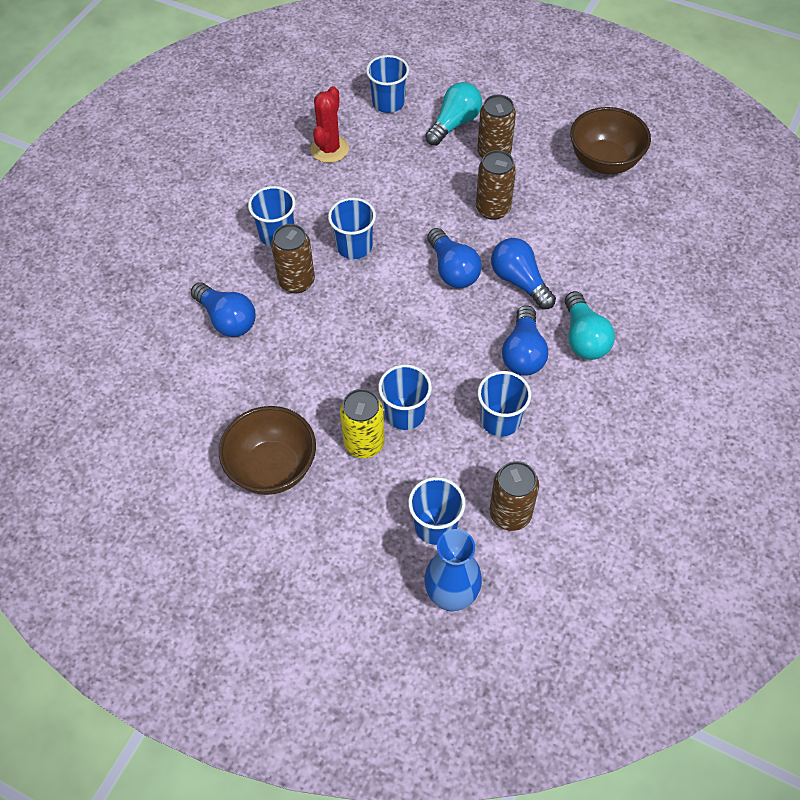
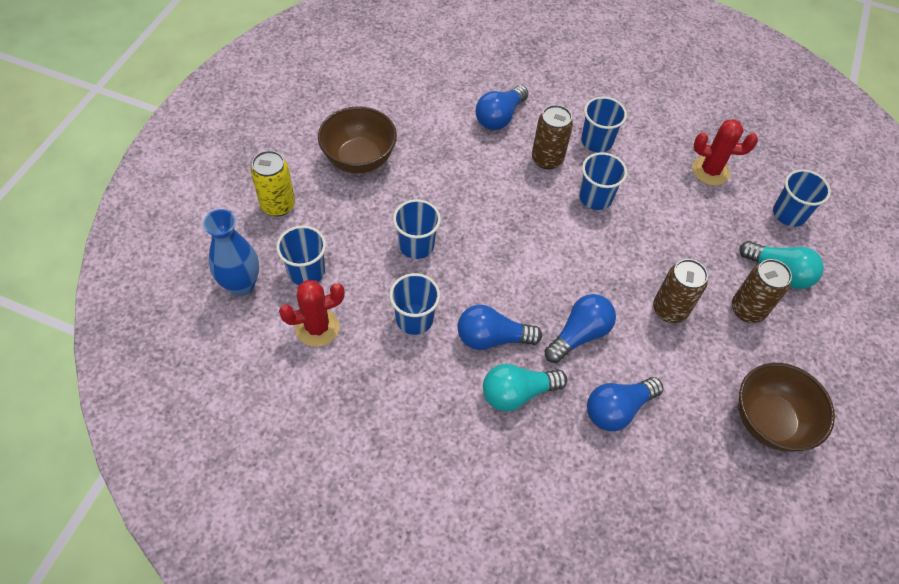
camera: 80 degrees right, 0 degrees up
yellow can [340,389,385,458] -> yellow can moved to [251,150,295,217]
blue light bulb [427,228,482,288] -> blue light bulb moved to [587,377,663,431]
brown can [490,461,539,531] -> red cactus [279,280,345,347]

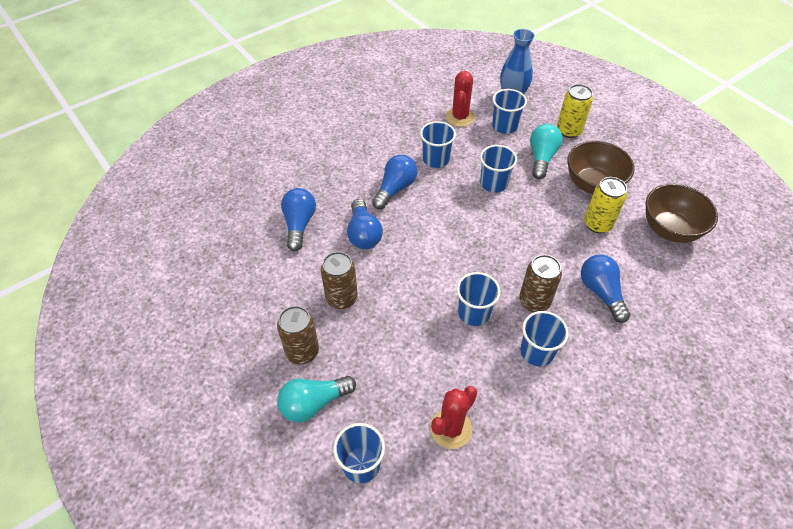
camera: 125 degrees right, 5 degrees down
turquoise light bulb [483,364,567,412] -> turquoise light bulb moved to [530,124,563,179]
brown bowl [739,363,835,452] -> brown bowl moved to [646,184,718,243]
none -> yellow can [584,177,627,233]

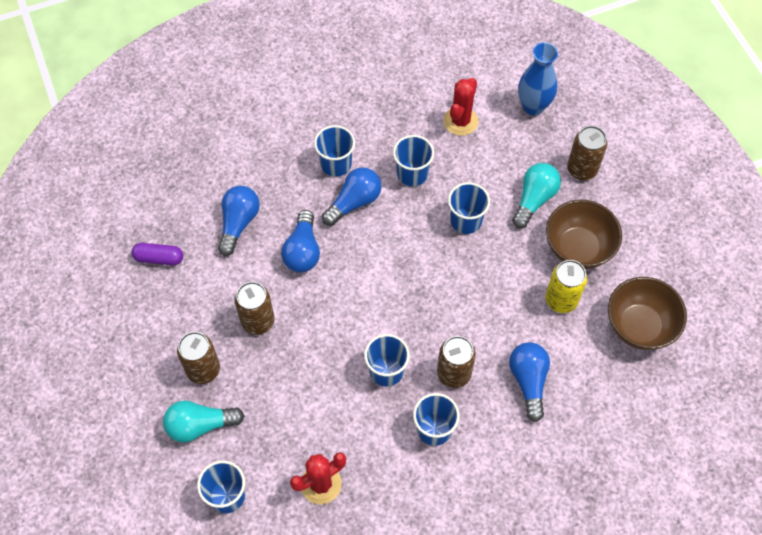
camera: 15 degrees right, 10 degrees up
blue cup [492,89,527,134] -> blue cup moved to [314,125,355,177]
yellow can [557,84,593,138] -> brown can [567,126,607,180]
none -> purple capsule [132,243,183,265]

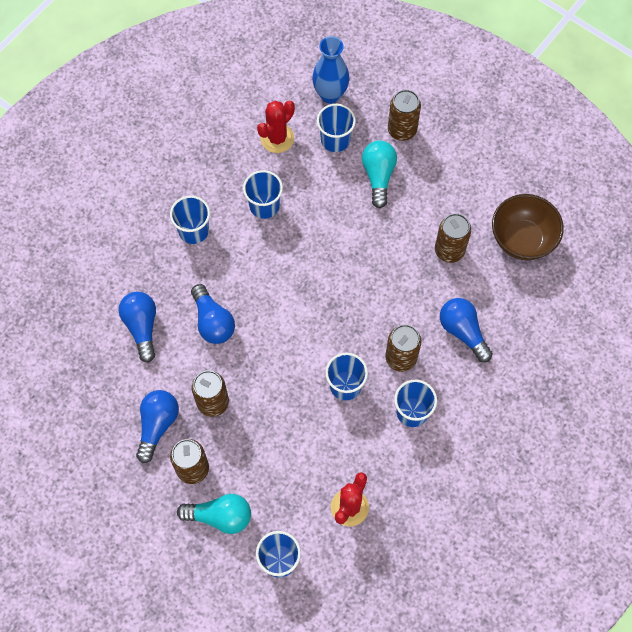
camera: 30 degrees left, 5 degrees up
purple capsule [132,243,183,265] -> none
turquoise light bulb [163,401,245,443] -> turquoise light bulb turned 135 degrees counterclockwise [177,494,251,534]
blue light bulb [322,167,382,226] -> blue light bulb moved to [136,390,179,463]
red cactus [443,78,478,136] -> red cactus turned 45 degrees clockwise [257,101,295,153]
blue cup [448,182,490,234] -> blue cup moved to [317,104,356,152]
yellow can [545,260,587,313] -> brown can [435,213,471,263]
brown bowl [546,200,622,269] -> none

